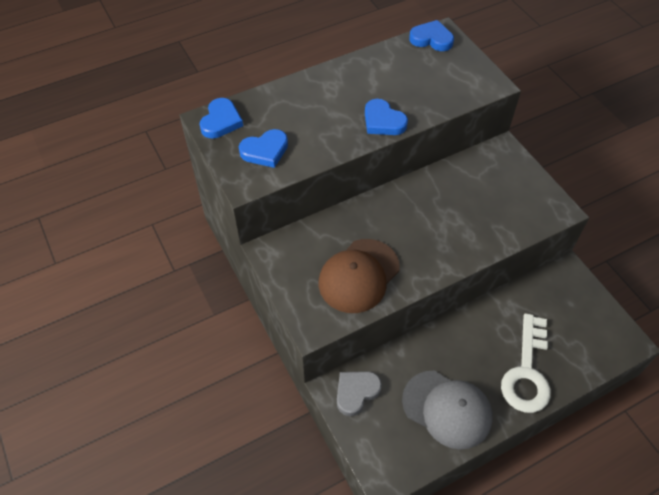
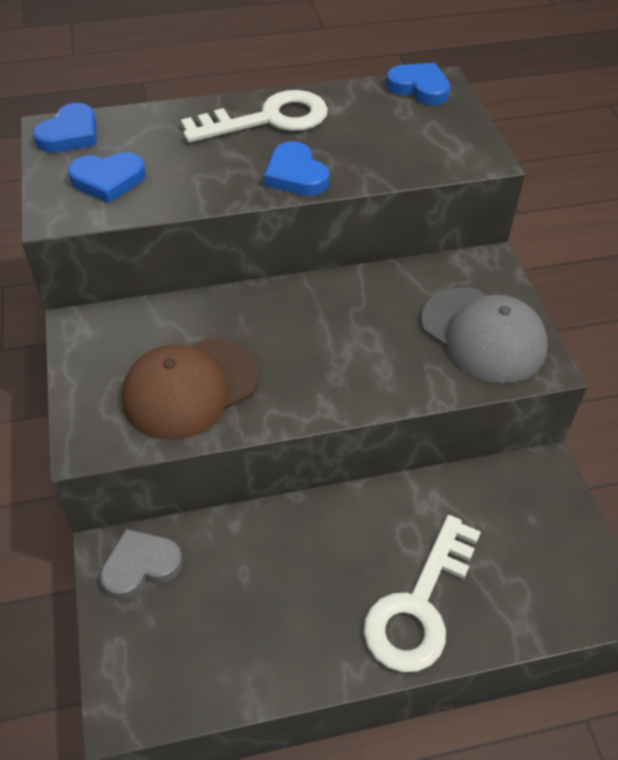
camera: 15 degrees right, 5 degrees down
grey cap [402,371,493,449] -> grey cap moved to [421,287,548,383]
none -> white key [181,90,328,143]

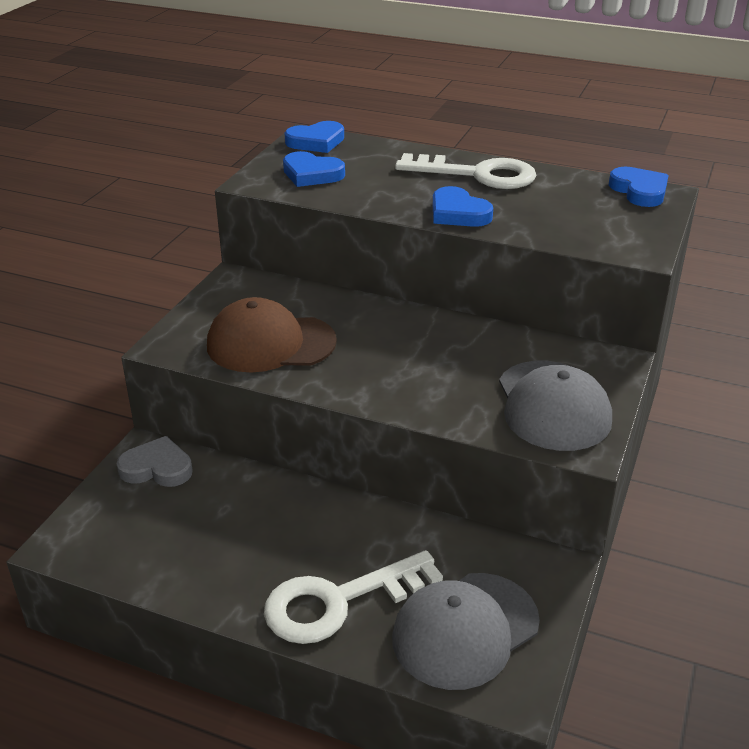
camera: 35 degrees right, 15 degrees down
blue heart [264,141,329,196] -> blue heart turned 45 degrees counterclockwise [432,186,493,227]
none -> grey cap [392,573,540,690]

